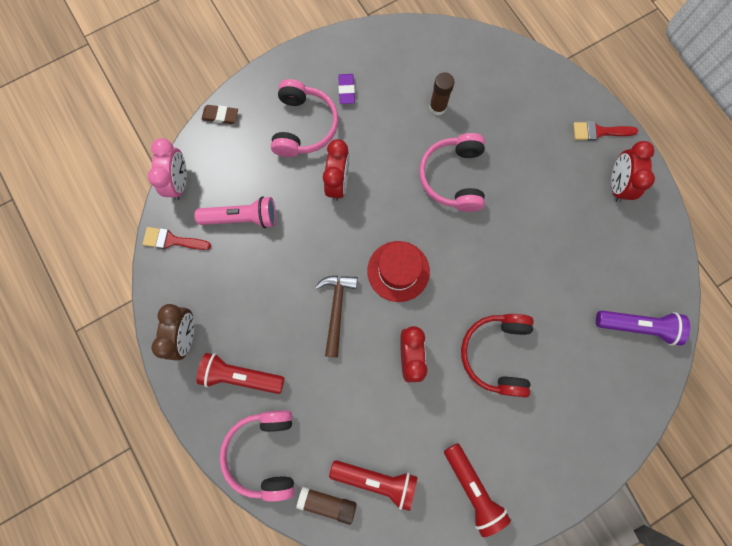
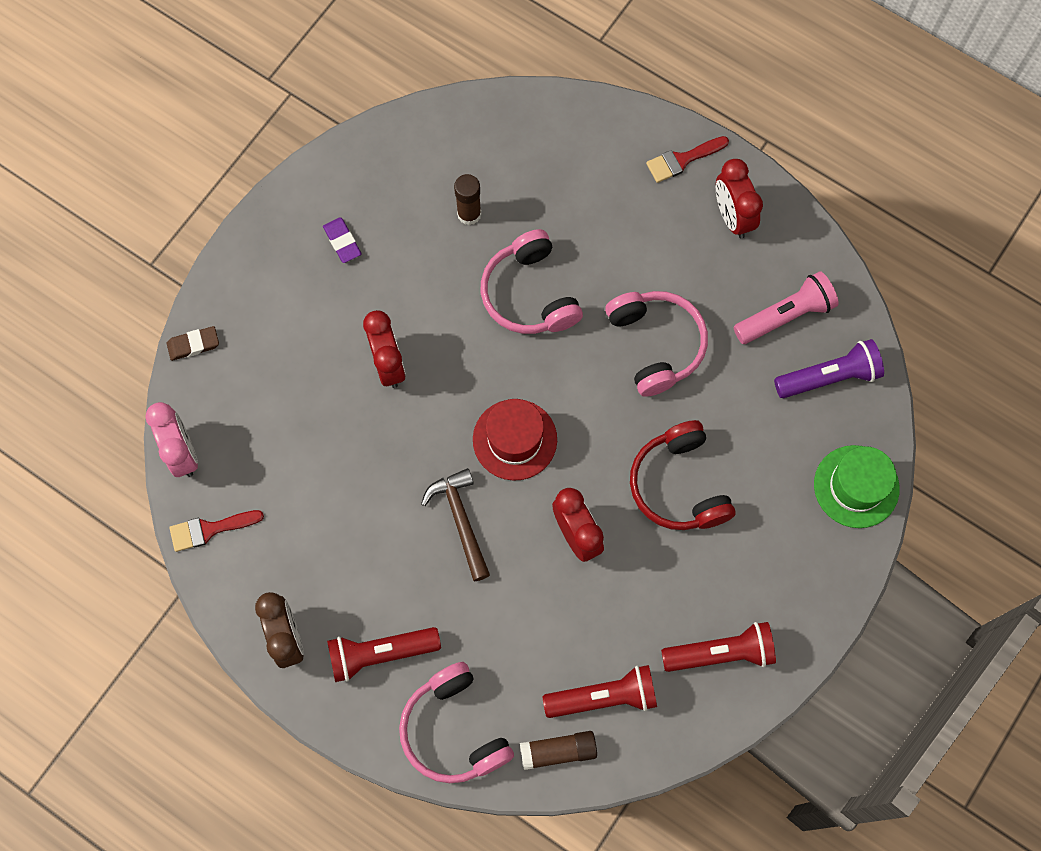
camera: 25 degrees left, 5 degrees down
pink flashlight [195,196,276,228] -> pink flashlight moved to [734,271,839,344]
pink headphones [271,79,338,157] -> pink headphones moved to [605,291,708,397]
red flashlight [444,443,511,537] -> red flashlight turned 45 degrees counterclockwise [661,622,776,672]
none -> green hat [814,445,900,528]

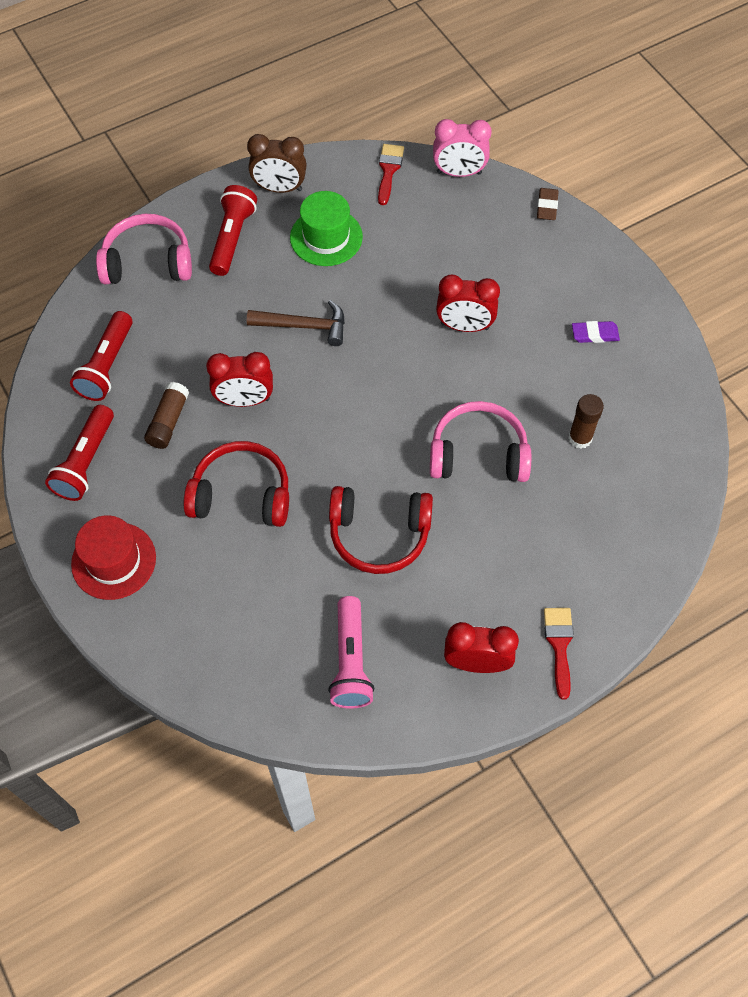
camera: 115 degrees right, 10 degrees down
red hat [473,399,557,481] -> red hat moved to [71,515,156,600]
brown glue stick [520,731,597,770] -> brown glue stick moved to [144,382,189,449]
pink headphones [605,291,708,397] -> red headphones [329,486,433,574]
purple flashlight [774,339,884,398] -> none
green hat [814,445,900,528] -> green hat moved to [290,191,363,266]

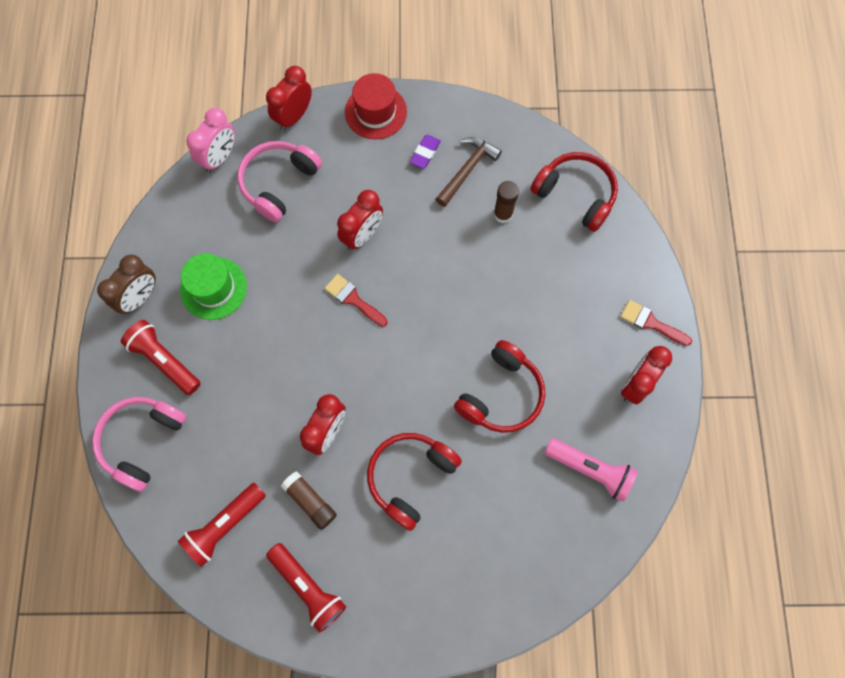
camera: 60 degrees left, 10 degrees up
red flashlight [70,311,133,401] -> red flashlight turned 90 degrees clockwise [178,483,266,567]
red hat [71,515,156,600] -> red hat moved to [345,73,407,139]
brown hammer [247,300,345,346] -> brown hammer moved to [436,137,502,207]
red brush [378,144,404,205] -> red brush moved to [325,274,387,327]
pink headphones [430,401,531,482] -> pink headphones moved to [237,141,322,222]
brown eraser [537,188,559,220] -> red clock [266,66,312,131]
none -> red headphones [530,152,618,232]

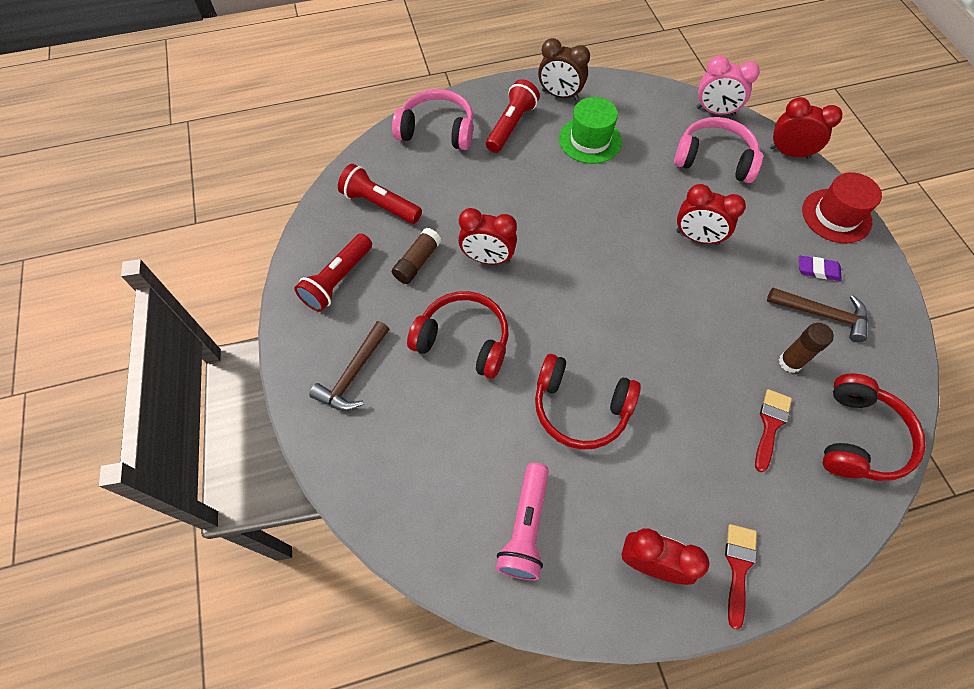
camera: 75 degrees right, 10 degrees down
red brush [325,274,387,327] -> red brush moved to [755,389,792,472]
none -> brown hammer [309,321,389,411]

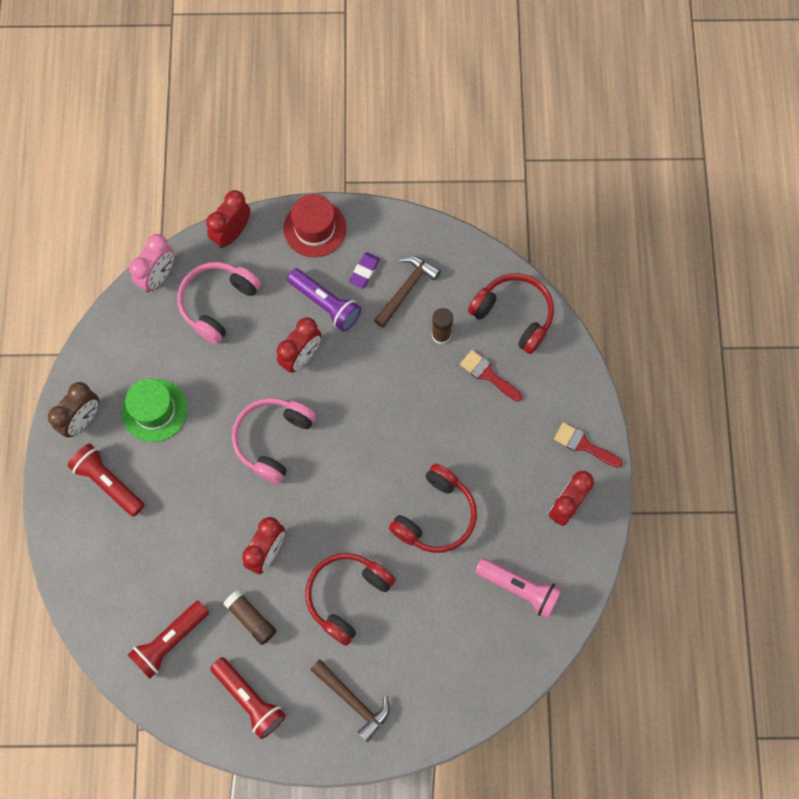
camera: 75 degrees left, 10 degrees up
pink headphones [392,89,473,150] -> pink headphones moved to [232,398,316,484]
none -> purple flashlight [287,268,361,332]

